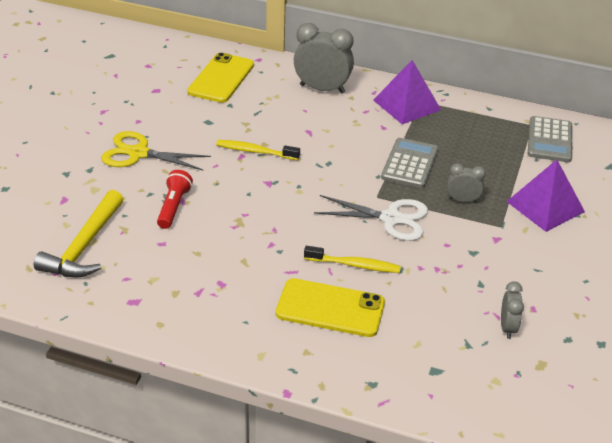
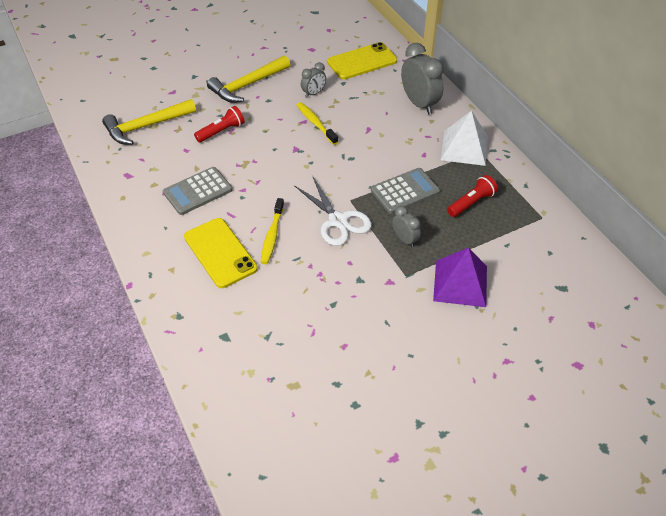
camera: 45 degrees right, 10 degrees up
yellow scissors [101,131,211,170] -> yellow hammer [207,56,290,103]
yellow toothbrush [304,246,401,273] -> yellow toothbrush turned 45 degrees clockwise [261,198,284,264]
purple pyramid [373,60,441,124] -> white pyramid [441,110,488,166]
grey clock [501,281,524,339] -> grey clock moved to [301,62,326,98]
grey calculator [528,116,572,162] -> grey calculator moved to [163,167,233,215]
none -> red flashlight [447,175,498,217]

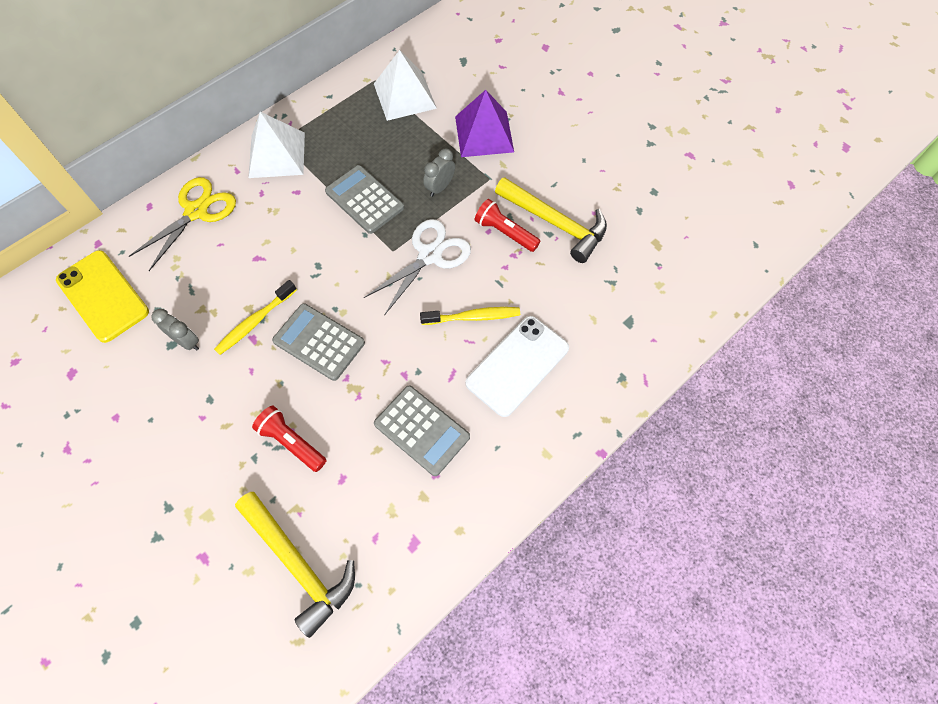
camera: 105 degrees left, 15 degrees up
yellow phone [184,218,258,288] -> white phone [465,316,569,417]
yellow hammer [207,56,290,103] -> yellow hammer moved to [495,177,607,263]
grey clock [401,43,444,114] -> yellow scissors [129,177,236,271]
red flashlight [447,175,498,217] -> red flashlight moved to [475,199,541,252]
none -> grey calculator [272,303,365,381]
none -> white pyramid [374,50,437,121]

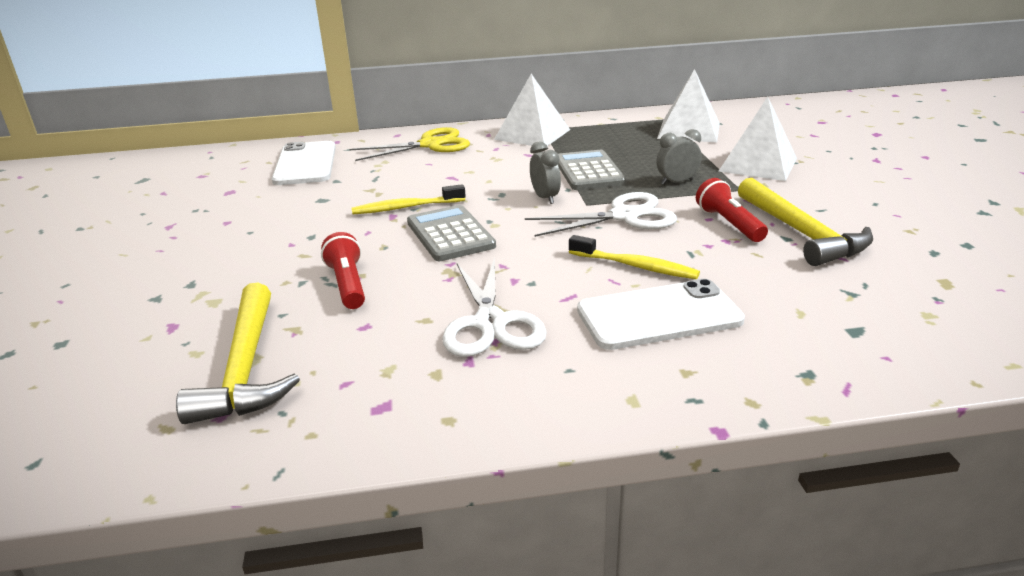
camera: 35 degrees right, 35 degrees down
yellow phone [56,250,149,343] -> white phone [272,141,336,185]
grey clock [151,309,199,350] -> grey clock moved to [530,141,561,204]
grey calculator [374,386,470,476] -> white scissors [442,257,547,357]
purple pyramid [455,90,514,157] -> white pyramid [719,97,797,181]

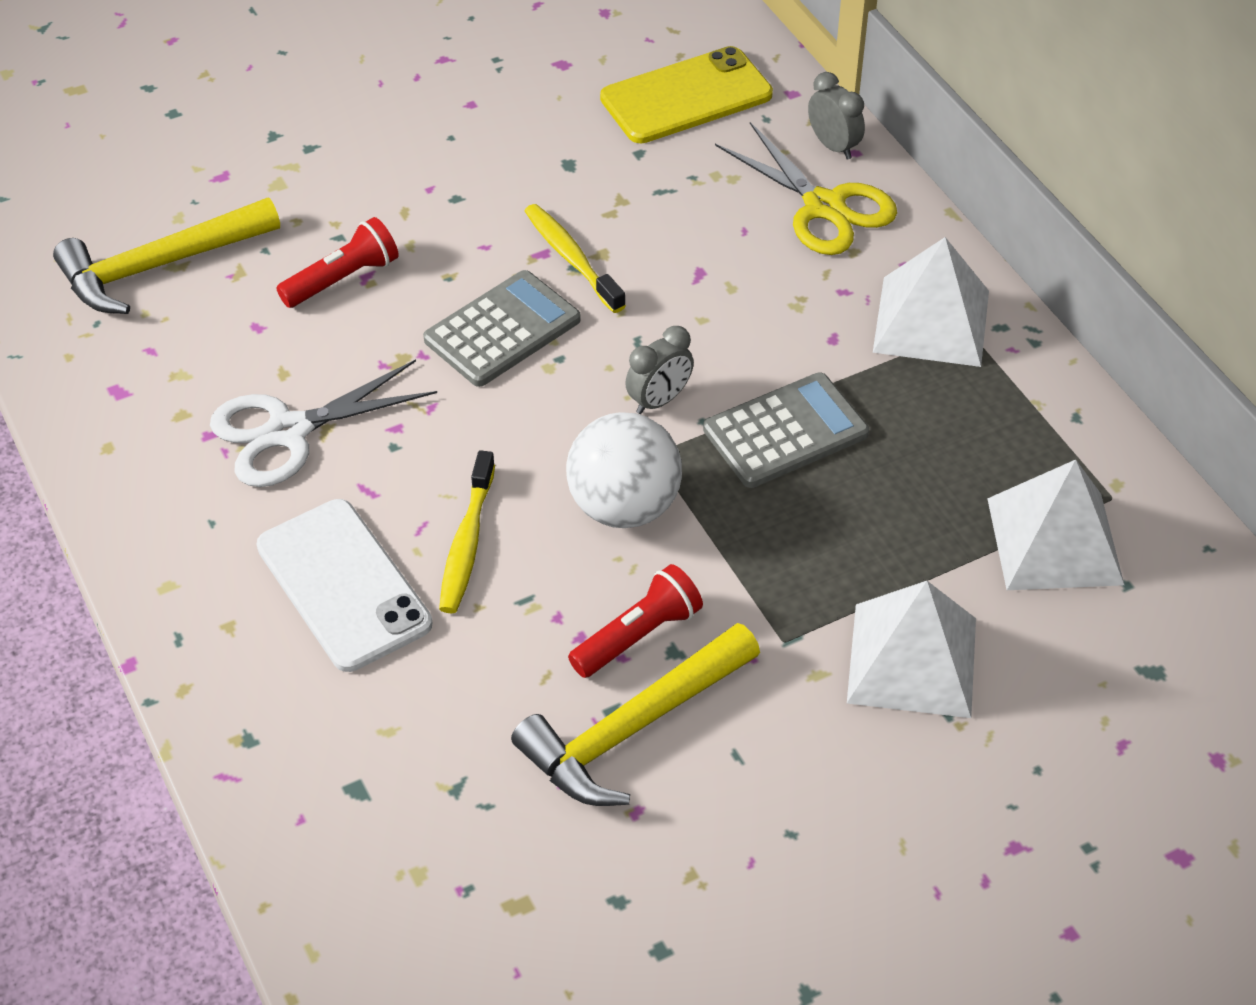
camera: 70 degrees right, 20 degrees up
white phone [272,141,336,185] -> yellow phone [600,46,773,143]
white scissors [525,192,677,237] -> white ball [566,412,682,528]
grey clock [657,129,702,185] -> grey clock moved to [808,72,865,159]

